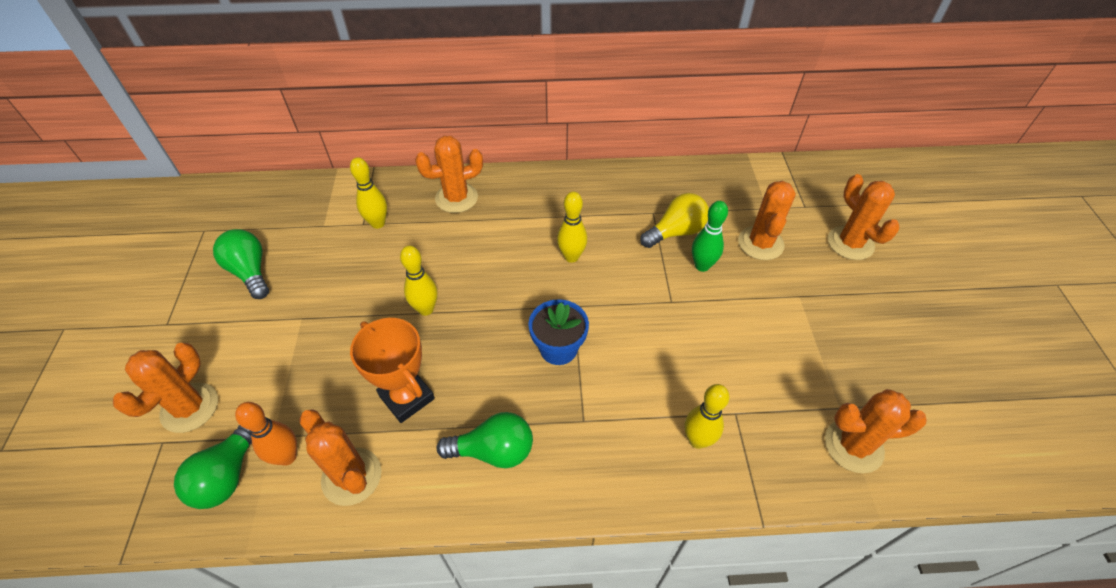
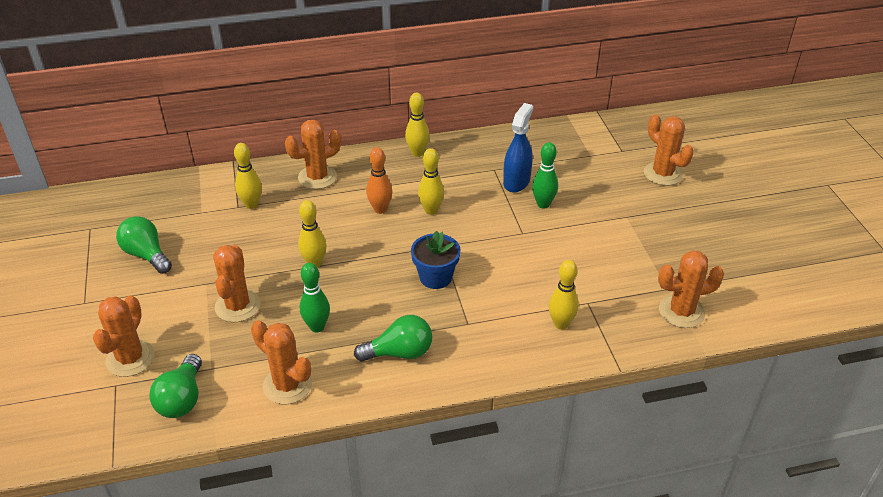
camera: 10 degrees left, 10 degrees down
orange bowling pin [235,402,297,466] -> orange bowling pin moved to [366,147,392,214]
orange trophy [350,318,435,423] -> green bowling pin [300,263,330,332]
yellow light bulb [640,193,709,248] -> blue spray bottle [503,103,533,193]
orange cactus [738,181,796,260] -> orange cactus moved to [213,245,261,322]
none -> yellow bowling pin [405,93,430,157]

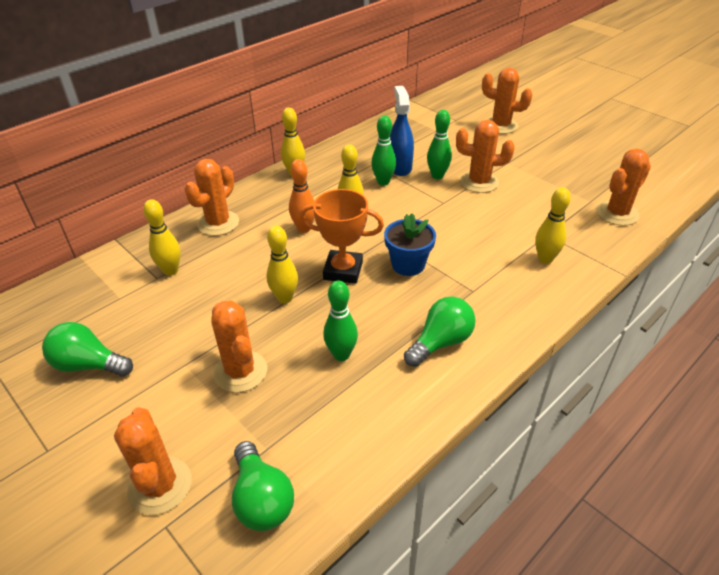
camera: 30 degrees left, 0 degrees up
orange cactus [251,320,312,404] -> orange cactus moved to [456,120,515,193]
none -> orange trophy [300,189,384,284]
none -> green bowling pin [371,116,396,186]

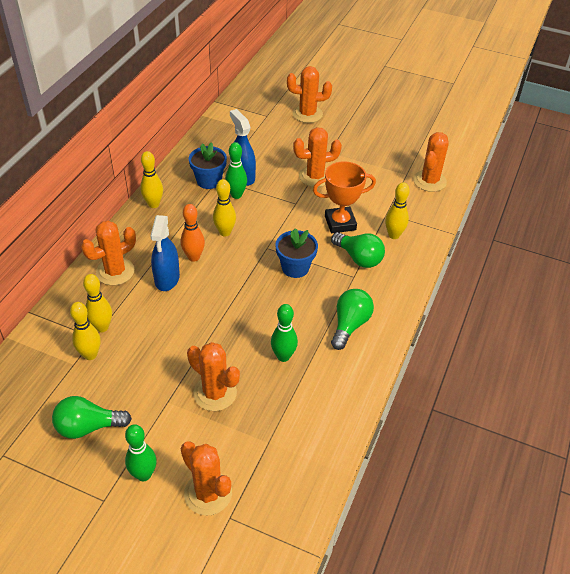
camera: 25 degrees left, 5 degrees up
orange cactus [185,159,239,236] -> orange cactus turned 45 degrees clockwise [81,220,136,285]
green light bulb [232,441,294,531] -> green light bulb moved to [331,232,385,268]
yellow bowling pin [267,226,298,304] -> yellow bowling pin moved to [70,302,101,360]
orange trophy [300,189,384,284] -> orange trophy moved to [313,161,376,233]
green bowling pin [427,110,452,179] -> green bowling pin moved to [125,424,157,481]
none -> blue spray bottle [150,215,180,291]
none -> blue flower pot [189,142,227,189]

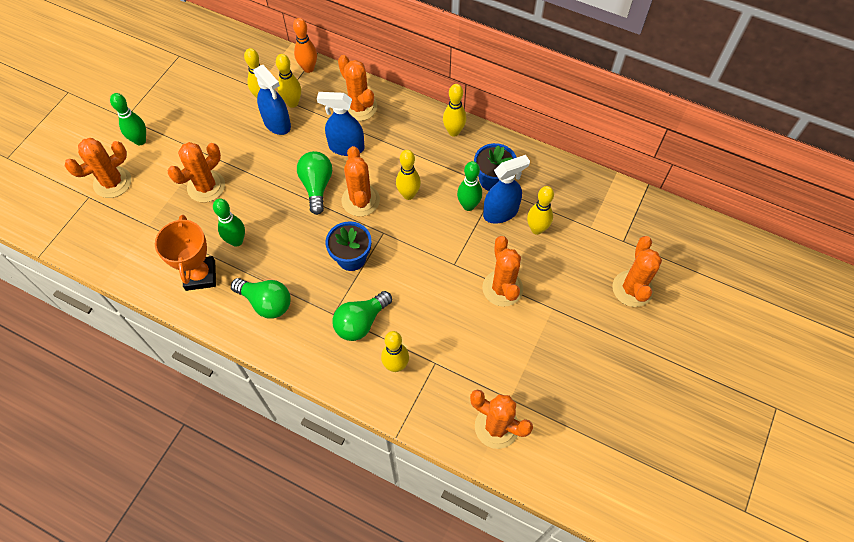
camera: 95 degrees right, 15 degrees up
green light bulb [52,396,132,439] -> green light bulb moved to [297,151,332,215]
orange bowling pin [181,204,205,262] -> orange bowling pin moved to [293,18,317,73]
orange trophy [313,161,376,233] -> orange trophy moved to [155,215,216,291]
none -> blue spray bottle [253,65,291,135]
none -> orange cactus [342,146,380,216]
none -> yellow bowling pin [527,186,554,235]

